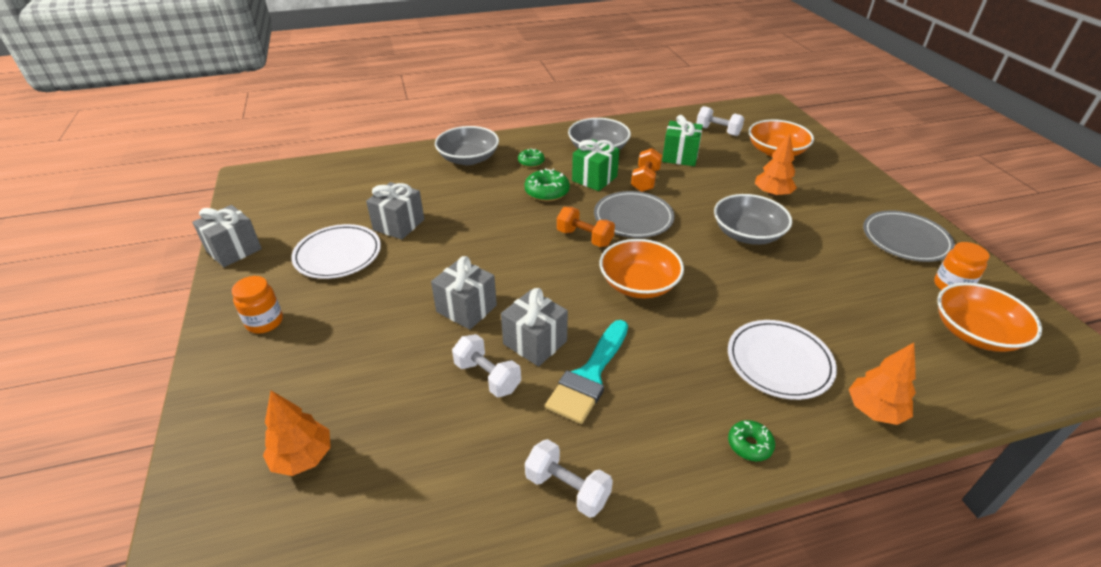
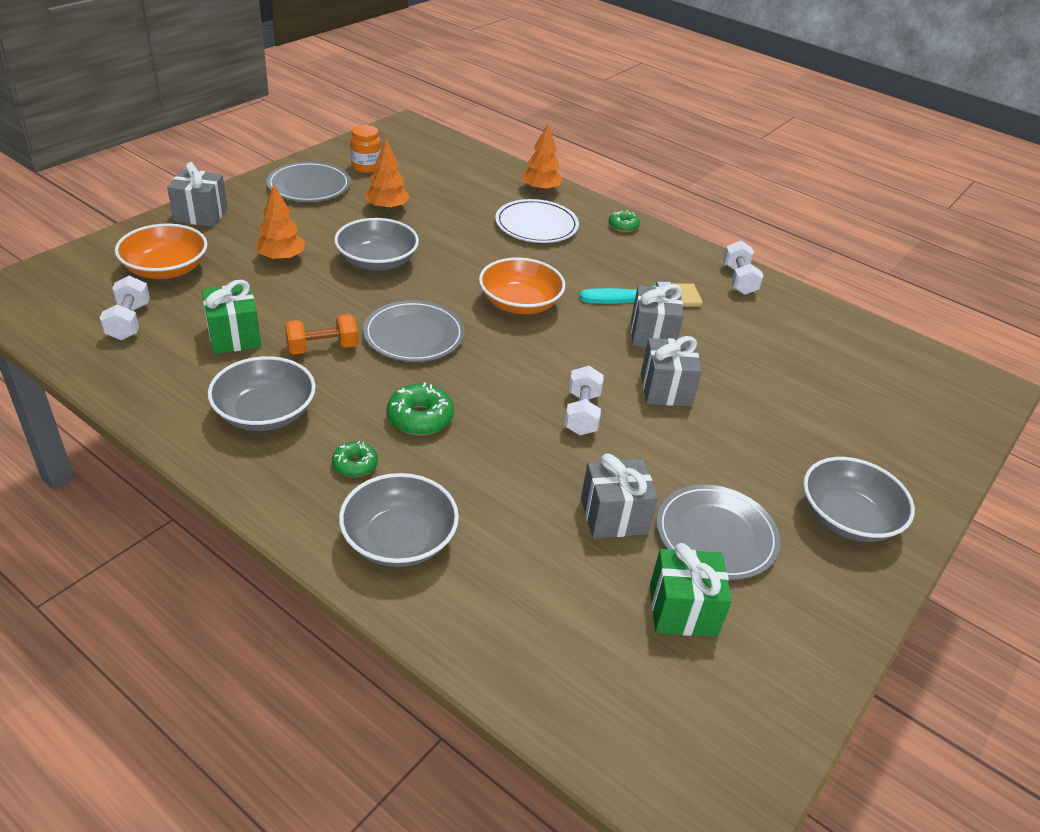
camera: 130 degrees left, 0 degrees up
grey gift [192,205,262,267] -> grey gift moved to [167,162,227,227]
orange jar [232,276,283,334] -> grey bowl [803,457,915,542]
orange tree [263,391,331,476] -> orange tree moved to [365,138,410,211]
white plate [291,224,381,279] -> grey plate [656,485,780,580]
white dumbbell [452,334,521,397] -> white dumbbell moved to [564,366,604,435]
orange dumbbell [557,207,615,247] -> none
green gift [572,139,620,191] -> green gift moved to [650,543,732,637]
orange bowl [937,283,1042,352] -> none

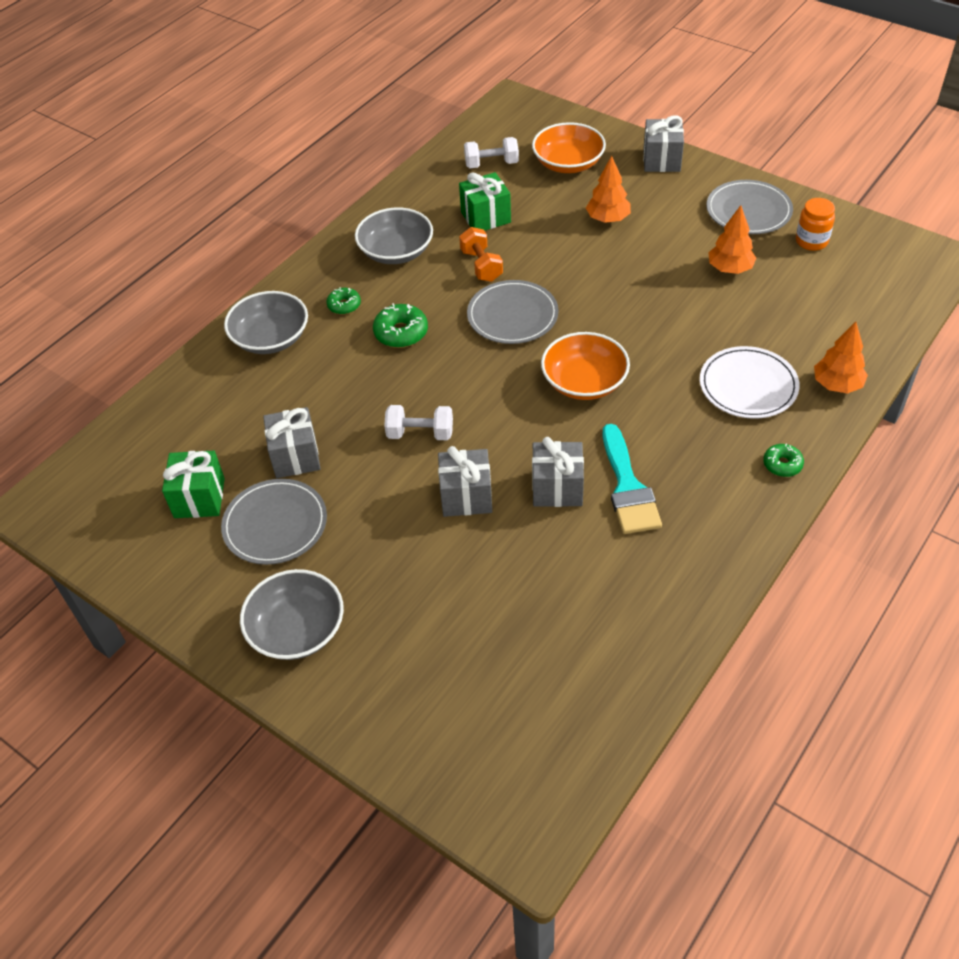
camera: 95 degrees right, 10 degrees up
grey bowl [334,218,419,271] -> none
white dumbbell [723,241,763,295] -> none

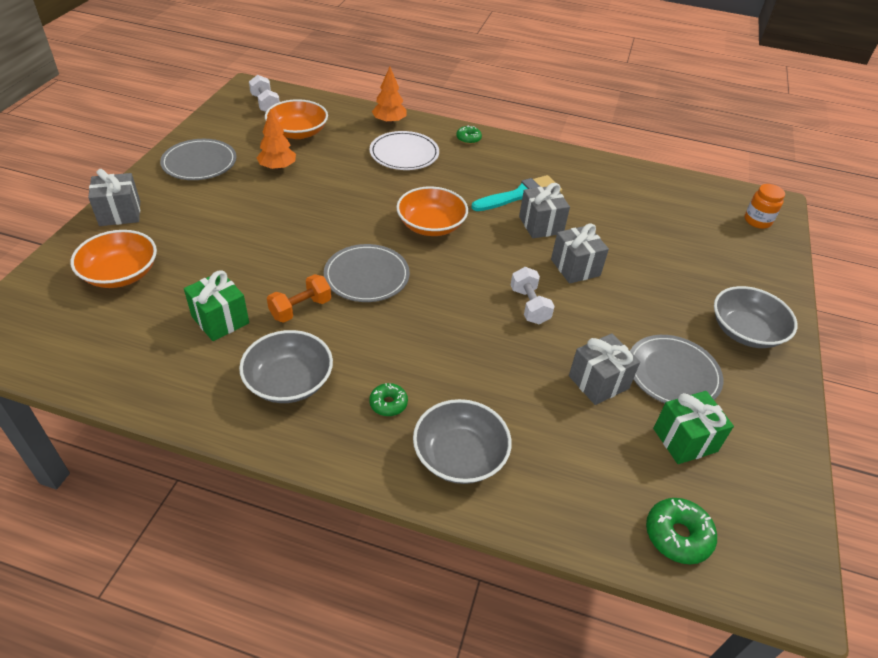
camera: 115 degrees left, 5 degrees down
green donut [373,303,428,348] -> green donut moved to [646,498,717,564]
white dumbbell [464,137,519,168] -> white dumbbell moved to [249,75,280,112]
orange tree [586,156,631,223] -> none
orange jar [796,198,835,251] -> orange jar moved to [745,184,785,229]
none -> orange bowl [265,99,328,139]

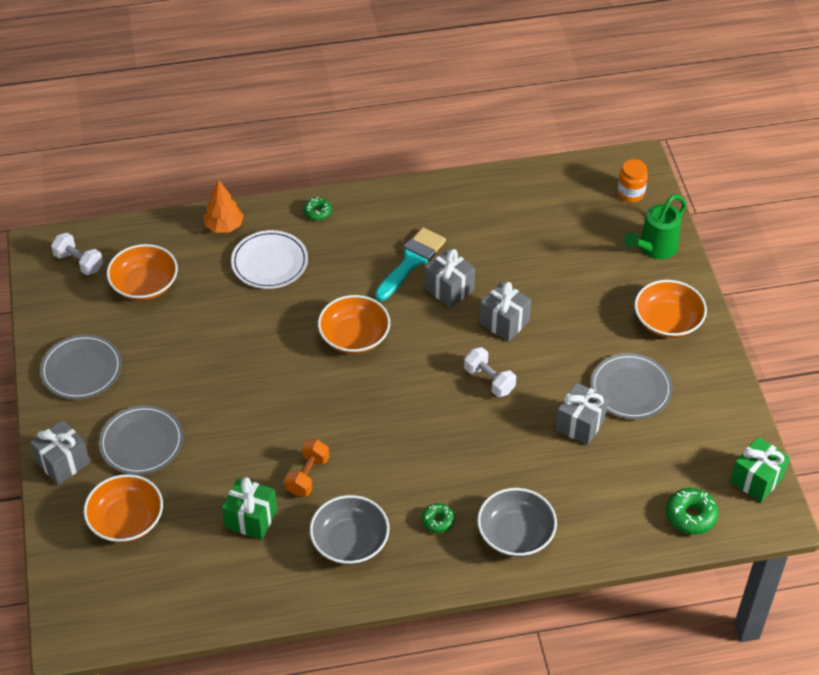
camera: 25 degrees left, 5 degrees up
orange tree [257,109,296,170] -> none
grey plate [324,244,410,302] -> grey plate moved to [99,405,183,475]
green gift [653,391,734,464] -> green gift moved to [730,437,790,502]
grey bowl [714,286,797,348] -> orange bowl [634,280,707,338]
none -> green watering can [623,194,687,259]

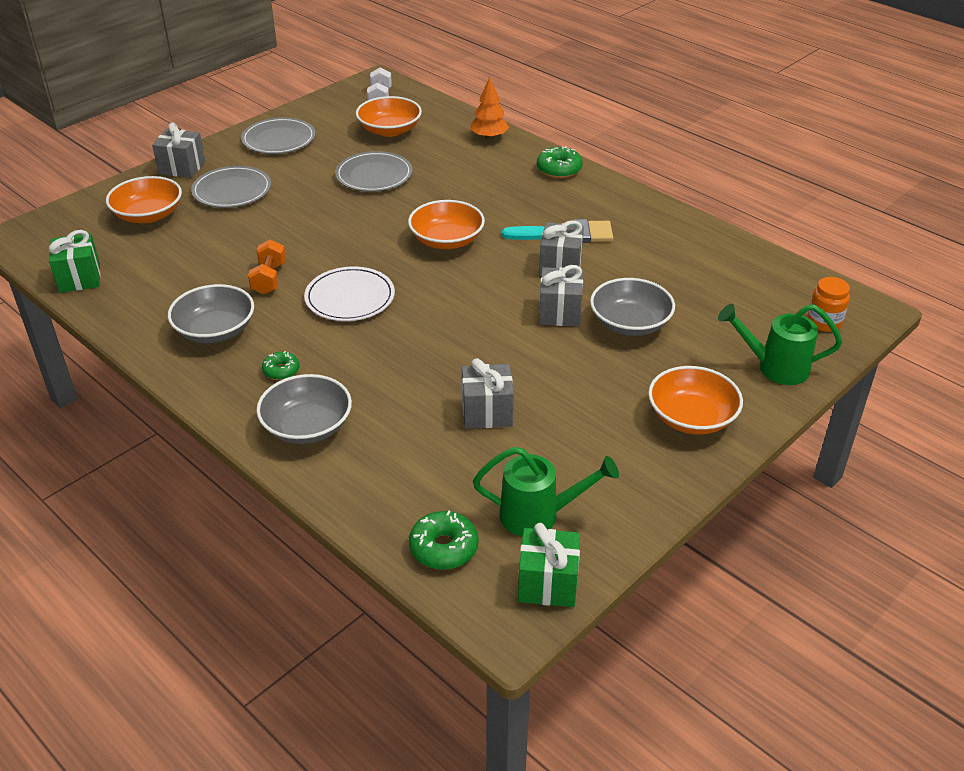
camera: 55 degrees right, 10 degrees down
green gift [222,477,277,540] -> green gift moved to [49,230,100,293]
white plate [231,230,308,289] -> white plate moved to [304,267,395,321]
orange dumbbell [285,440,329,496] -> orange dumbbell turned 75 degrees counterclockwise [248,239,286,295]
green donut [303,197,332,221] -> green donut [537,146,583,178], size x1.57
white dumbbell [464,347,516,397] -> none
grey plate [590,353,673,419] -> grey plate moved to [335,151,412,192]
none -> green watering can [473,447,619,537]
none -> grey bowl [590,278,675,336]

